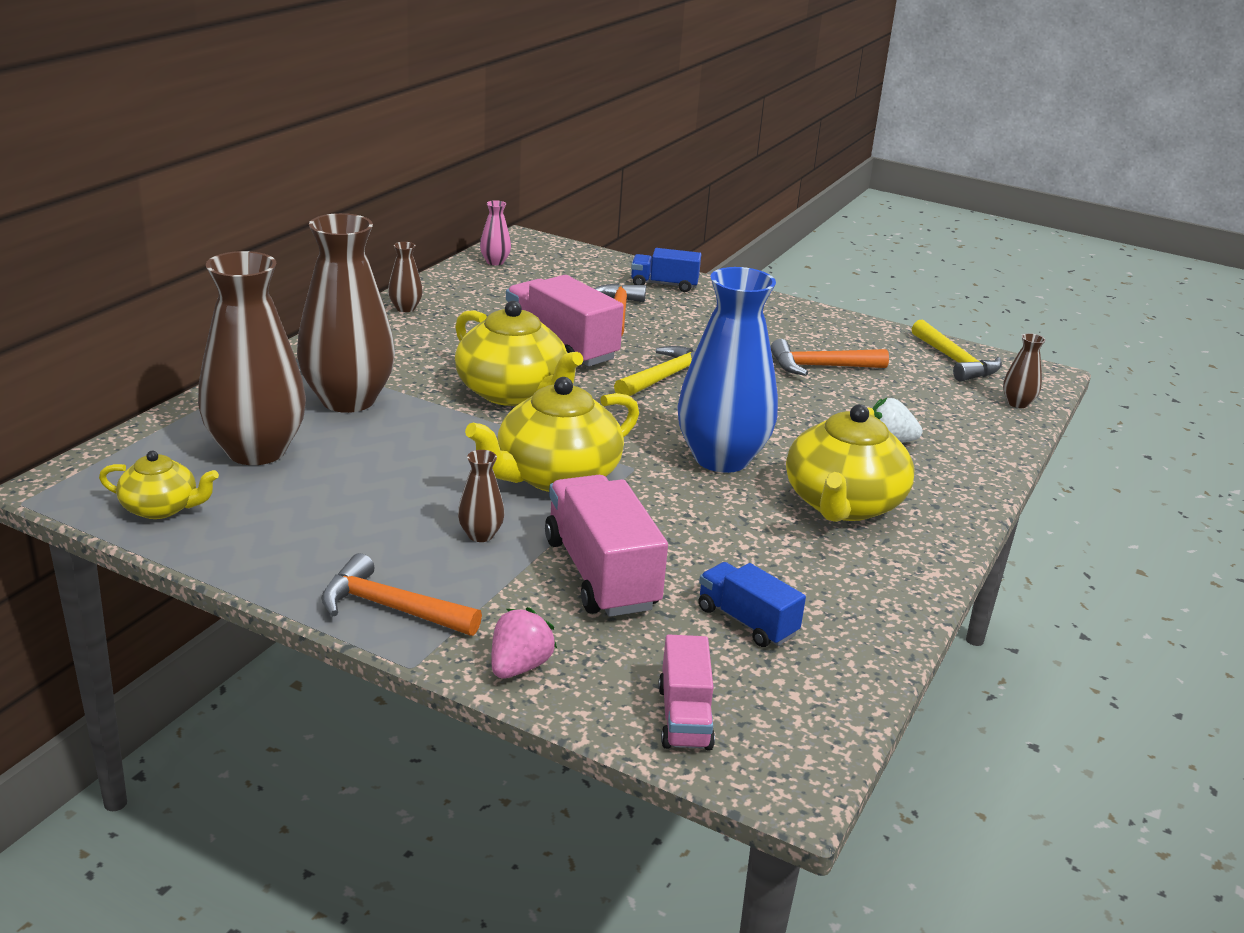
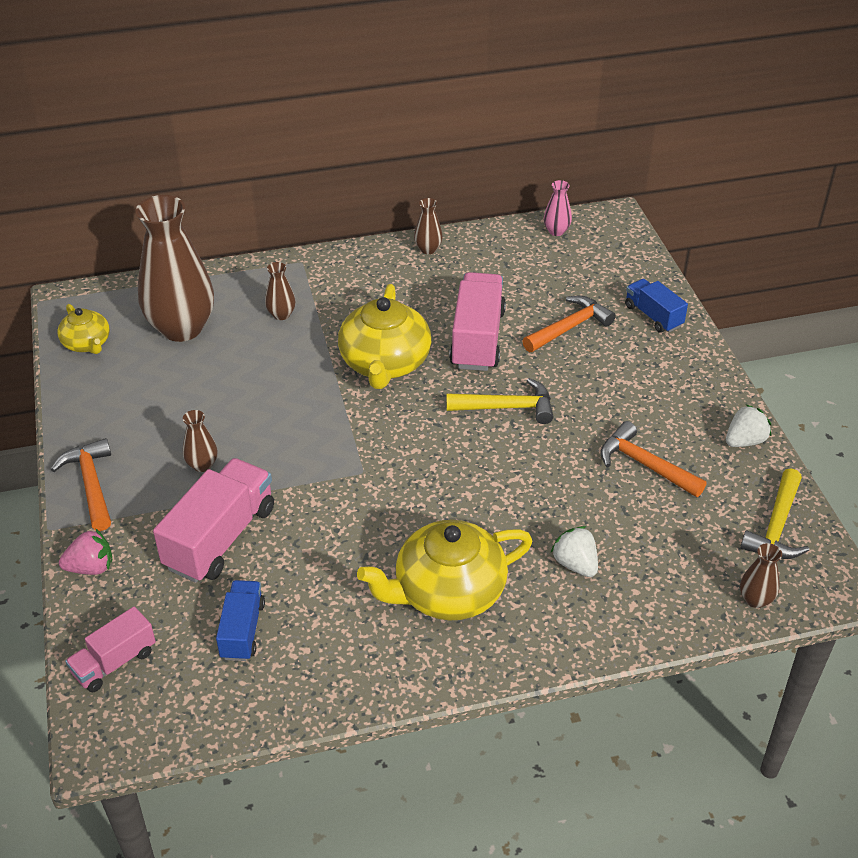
camera: 50 degrees right, 15 degrees up
brown vase [297,213,395,413] -> brown vase [265,262,296,320], size x0.42
yellow teapot [465,377,639,492] -> none
blue vase [677,267,778,473] -> none
none -> white strawberry [726,404,771,447]

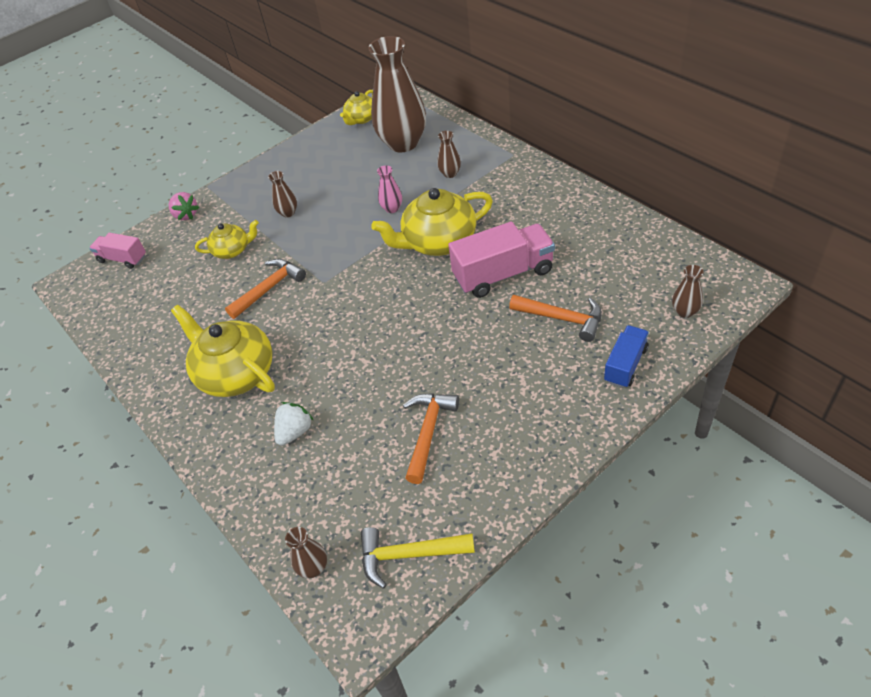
camera: 70 degrees right, 5 degrees up
orange hammer [51,438,111,531] -> orange hammer moved to [225,259,306,319]
pink truck [153,458,274,583] -> yellow teapot [195,220,259,259]
blue truck [216,580,265,661] -> none
brown vase [414,198,443,254] -> brown vase moved to [672,265,704,318]
yellow hammer [446,378,553,424] -> none
pink vase [544,180,572,236] -> pink vase moved to [377,166,402,213]
white strawberry [726,404,771,447] -> none

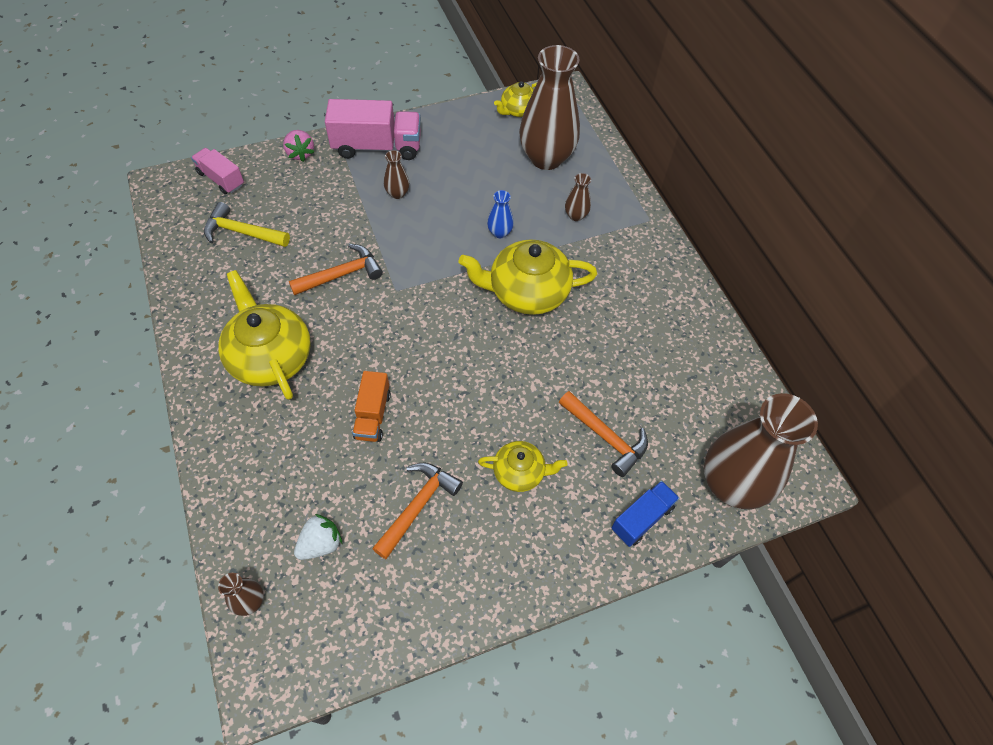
camera: 10 degrees right, 10 degrees up
yellow teapot [195,220,259,259] -> yellow teapot moved to [478,441,567,492]
white strawberry [274,402,313,446] -> white strawberry moved to [294,514,342,560]
yellow hammer [361,527,475,588] -> yellow hammer moved to [204,202,290,247]
pink vase [377,166,402,213] -> blue vase [487,190,514,238]
pink truck [448,221,555,298] -> pink truck moved to [325,99,421,160]
brown vase [672,265,704,318] -> brown vase [704,393,818,509], size x2.40
none -> orange truck [352,371,391,442]

